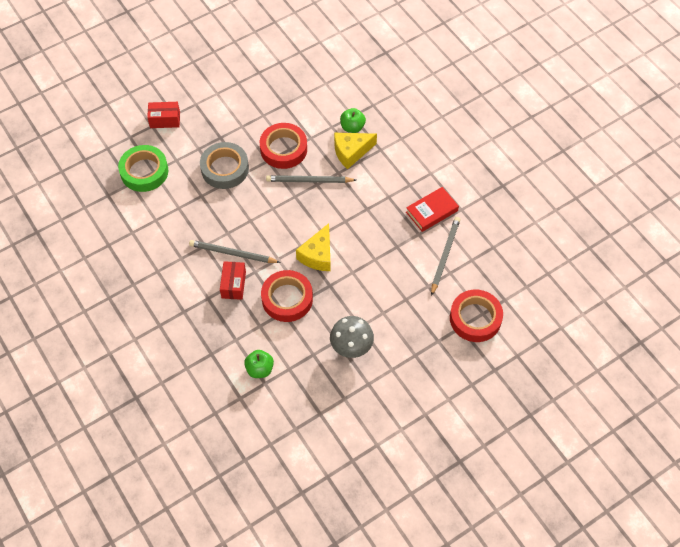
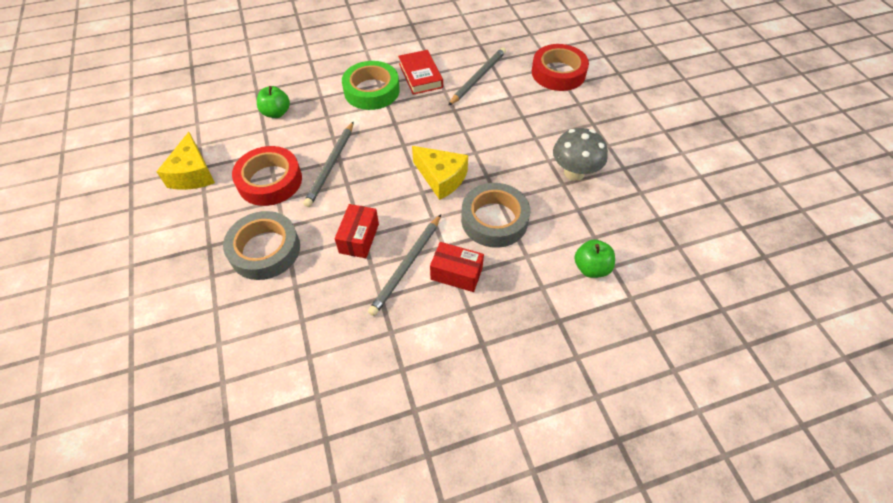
camera: 75 degrees left, 5 degrees down
green tape [118,145,168,192] -> green tape moved to [342,61,400,110]
red box [147,102,180,128] -> red box moved to [335,204,379,258]
red tape [261,270,313,322] -> grey tape [461,183,530,248]
yellow cheese [334,133,377,169] -> yellow cheese moved to [156,132,215,190]
grey pencil [431,217,460,296] -> grey pencil turned 90 degrees clockwise [448,47,506,106]

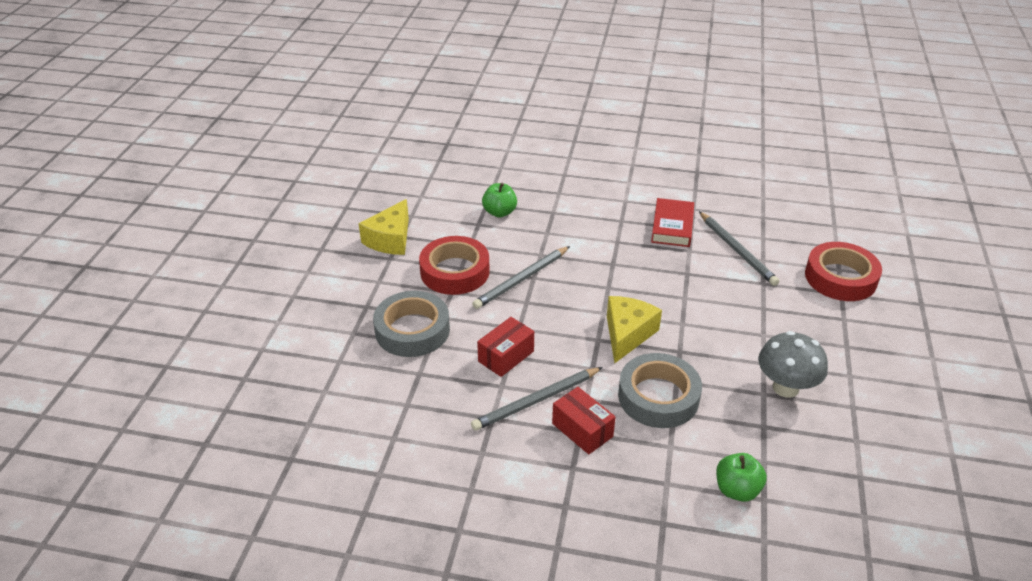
camera: 30 degrees right, 15 degrees down
green tape [342,61,400,110] -> none
yellow cheese [412,146,468,200] -> yellow cheese turned 135 degrees counterclockwise [607,296,662,363]
grey pencil [448,47,506,106] -> grey pencil turned 90 degrees clockwise [699,212,779,286]

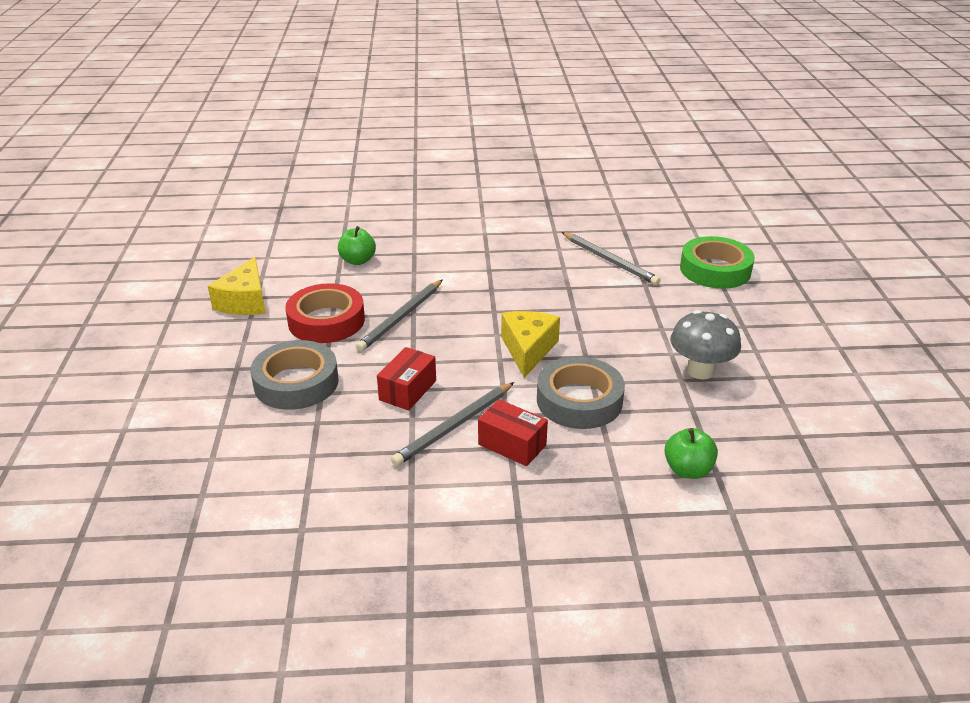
camera: 15 degrees left, 5 degrees down
red book [651,198,694,247] -> none
red tape [805,242,882,301] -> green tape [680,236,755,289]

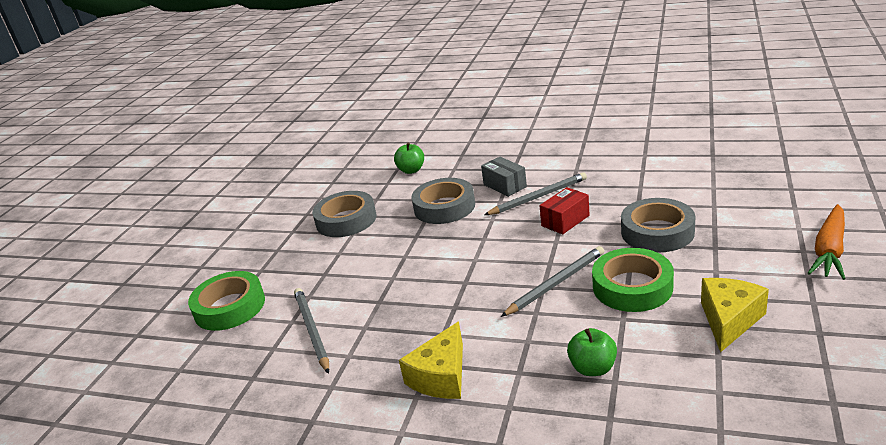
camera: 155 degrees left, 5 degrees down
red tape [285,283,365,343] -> green tape [592,248,674,312]
red box [478,399,548,466] -> grey box [481,157,527,197]
yellow cheese [501,311,560,378] -> yellow cheese moved to [399,321,463,399]
grey mushroom [670,310,741,380] -> grey tape [312,191,376,237]
none -> orange carrot [808,204,845,280]

